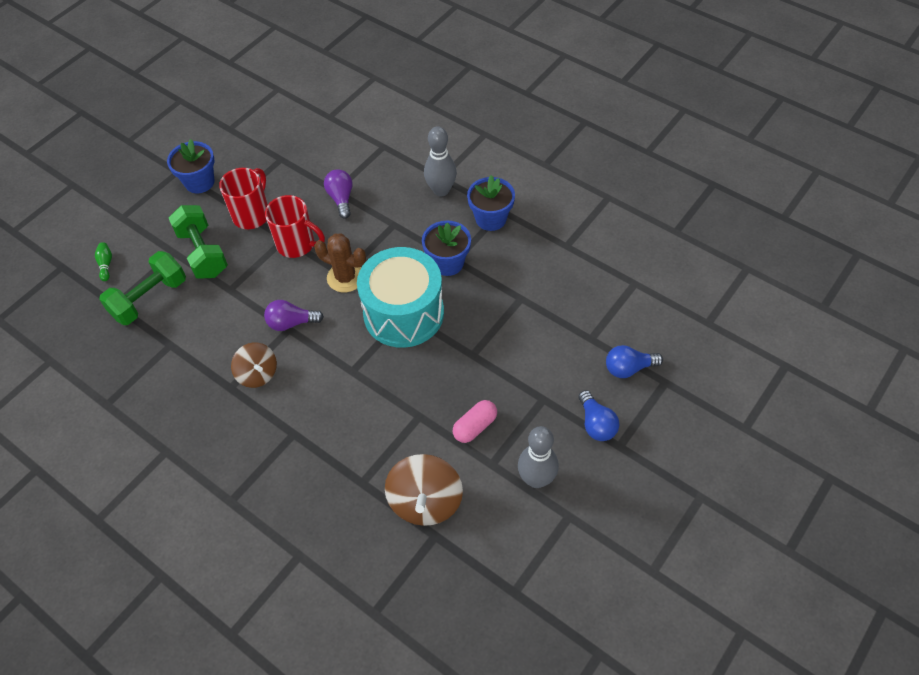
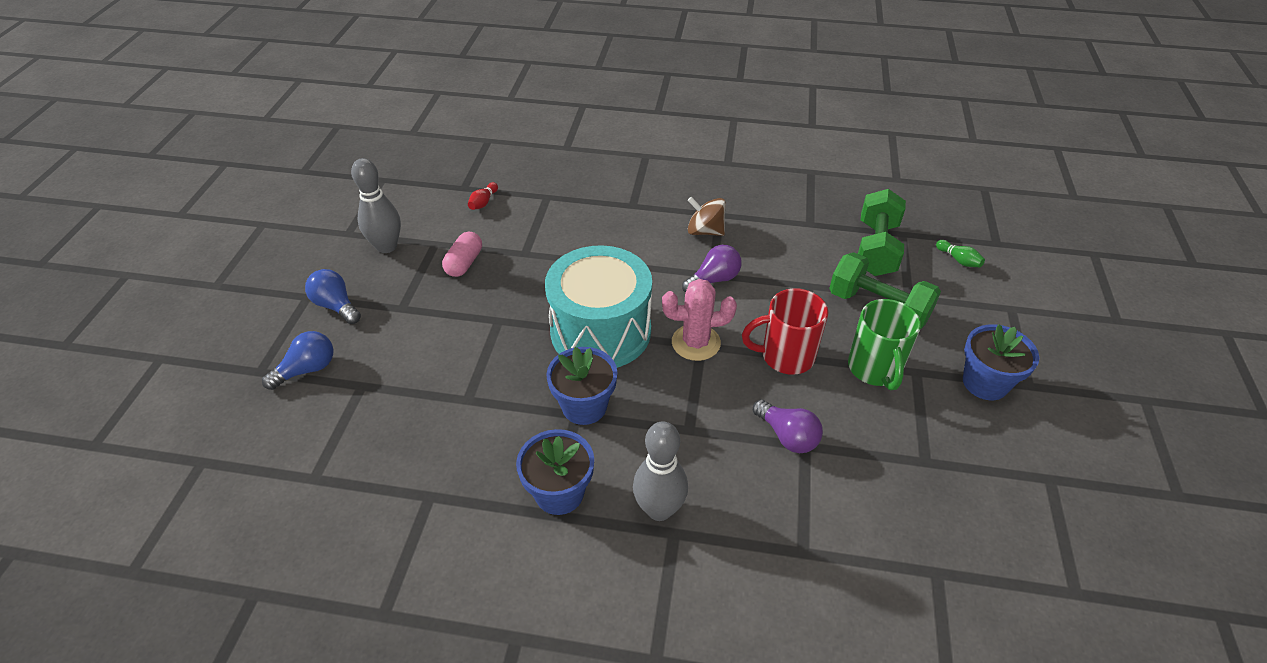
camera: 150 degrees right, 10 degrees down
red mug [219,168,268,229] -> green mug [848,299,921,390]
brown cactus [314,234,366,292] -> pink cactus [662,279,737,361]
brown spinning top [385,454,463,526] -> red bowling pin [468,182,498,210]

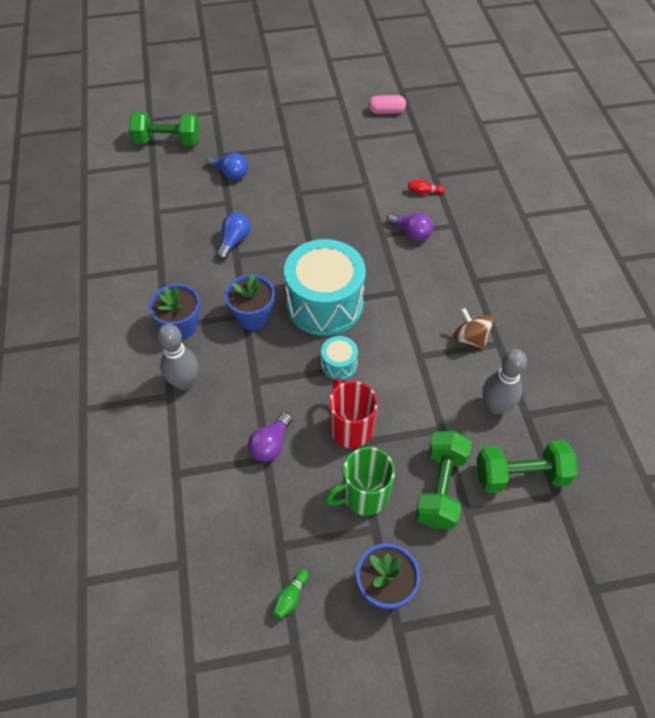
camera: 70 degrees right, 10 degrees up
blue light bulb [305,269,361,324] -> blue light bulb moved to [217,213,250,260]
grey bowling pin [351,158,401,253] -> grey bowling pin moved to [483,349,527,414]
pink capsule [442,231,482,277] -> pink capsule moved to [368,95,406,114]
pink cactus [662,279,737,361] -> turquoise drum [321,336,358,380]
purple light bulb [682,245,742,293] -> purple light bulb moved to [387,213,433,241]
brown spinning top [688,197,726,236] -> brown spinning top turned 45 degrees counterclockwise [453,308,494,349]
green bowling pin [936,240,985,267] -> green bowling pin moved to [273,569,309,619]
none -> green dumbbell [129,112,200,146]

